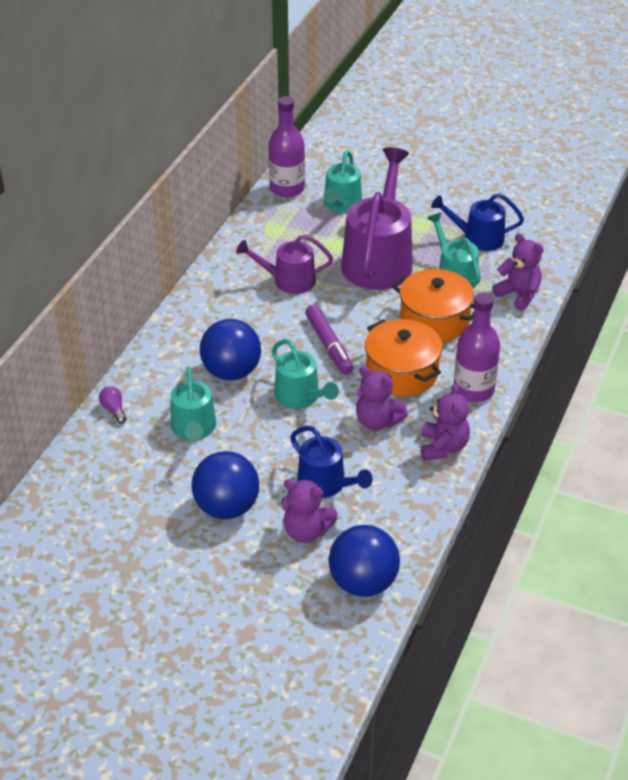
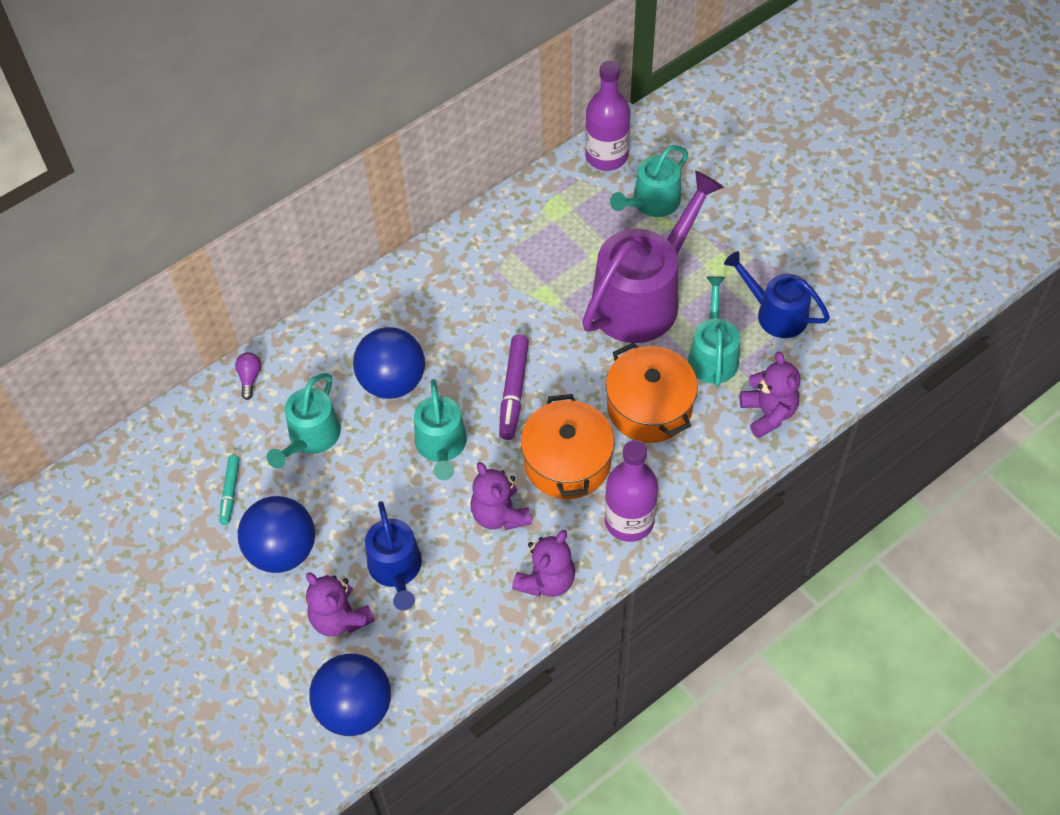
camera: 30 degrees right, 15 degrees up
purple watering can [236,234,333,294] -> none
none -> turquoise marker [219,455,240,525]

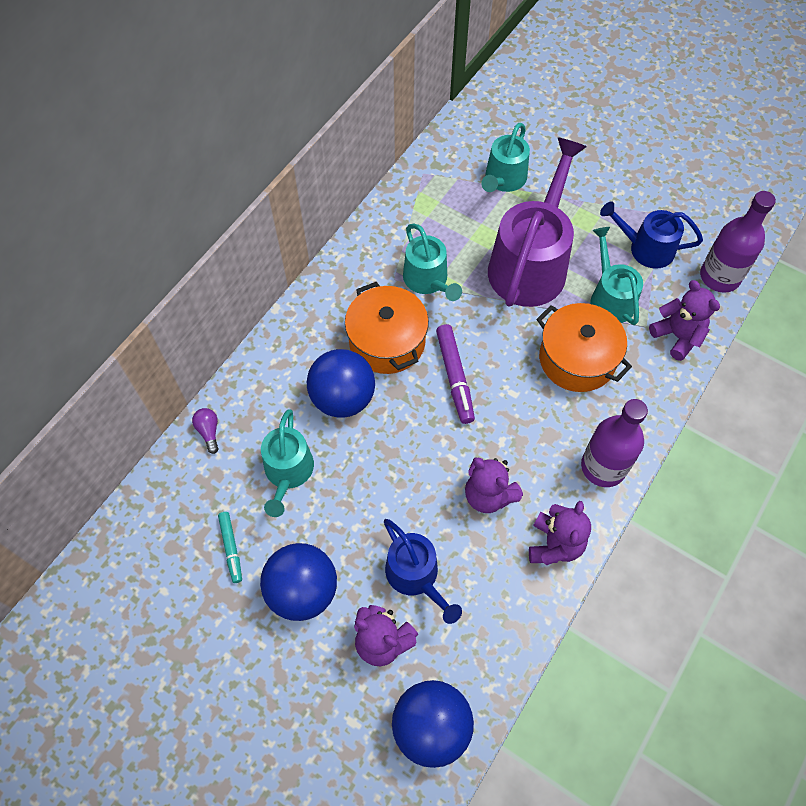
camera: 20 degrees left, 5 degrees up
turquoise watering can [414,379,467,480] -> turquoise watering can moved to [403,224,462,301]
orange pot [521,394,614,499] -> orange pot moved to [345,282,429,374]
purple bottle [585,61,630,171] -> purple bottle moved to [700,191,776,293]

